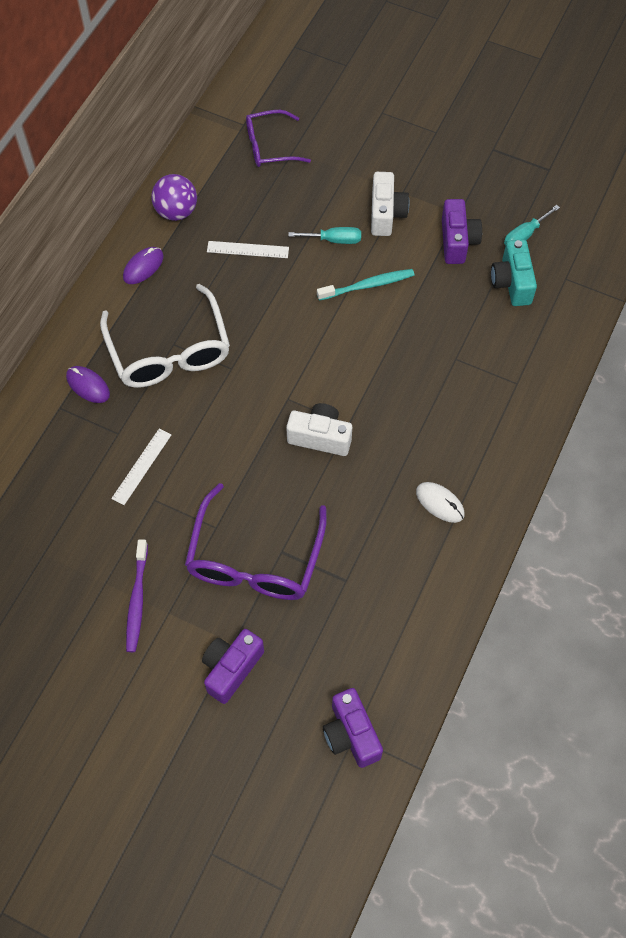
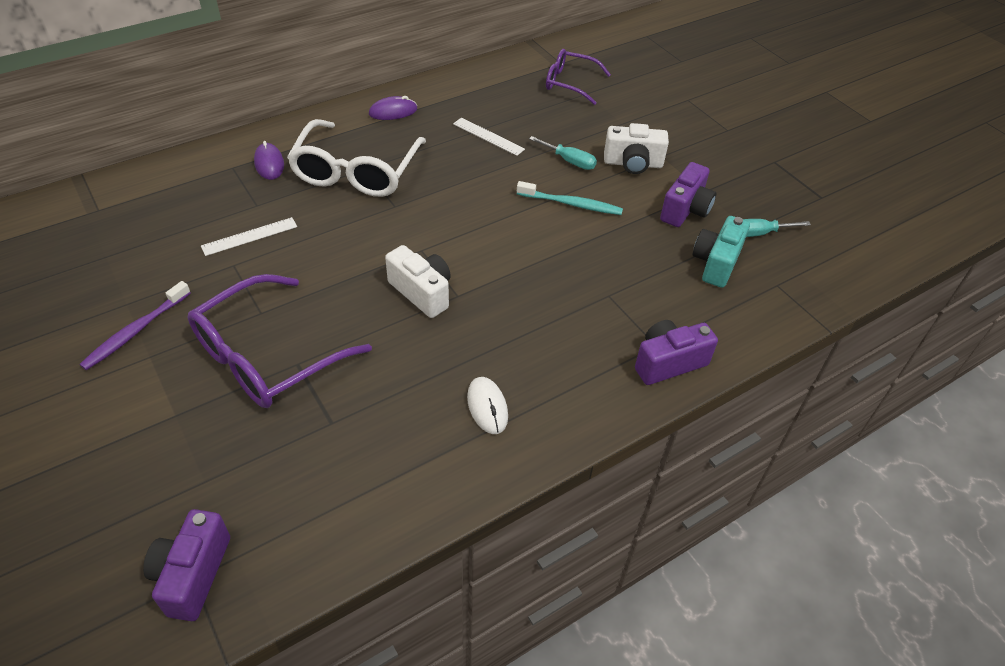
camera: 30 degrees right, 15 degrees down
purple ball [151,174,197,221] -> none
purple camera [202,629,264,704] -> purple camera moved to [635,320,718,385]
white camera [371,172,410,236] -> white camera turned 60 degrees clockwise [604,123,669,174]

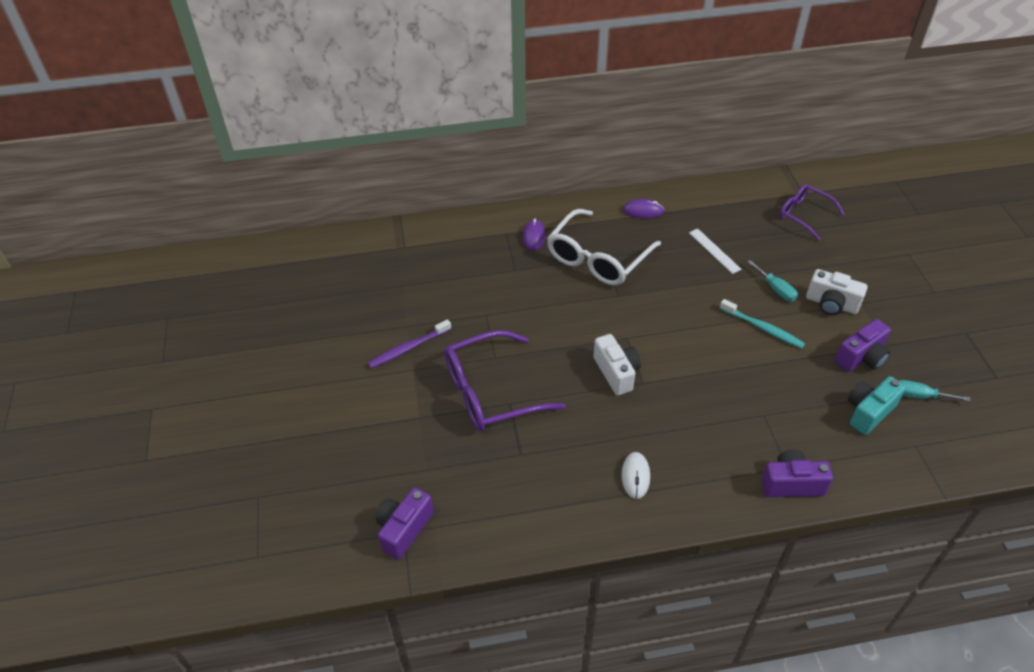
camera: 25 degrees right, 0 degrees up
white ruler [201,217,297,256] -> none

